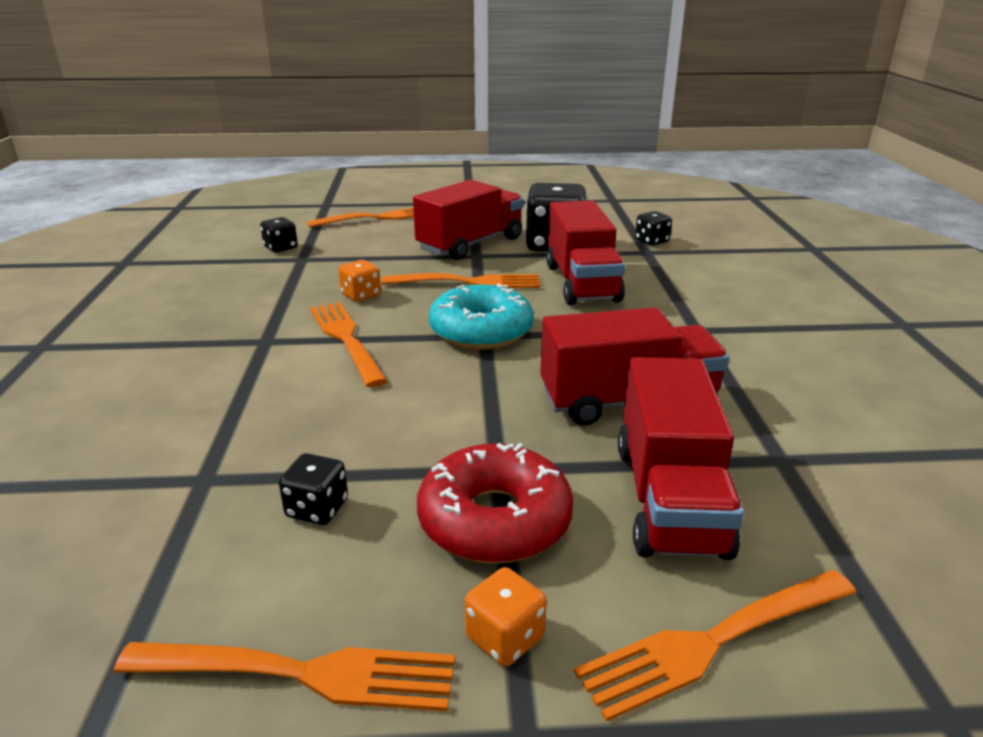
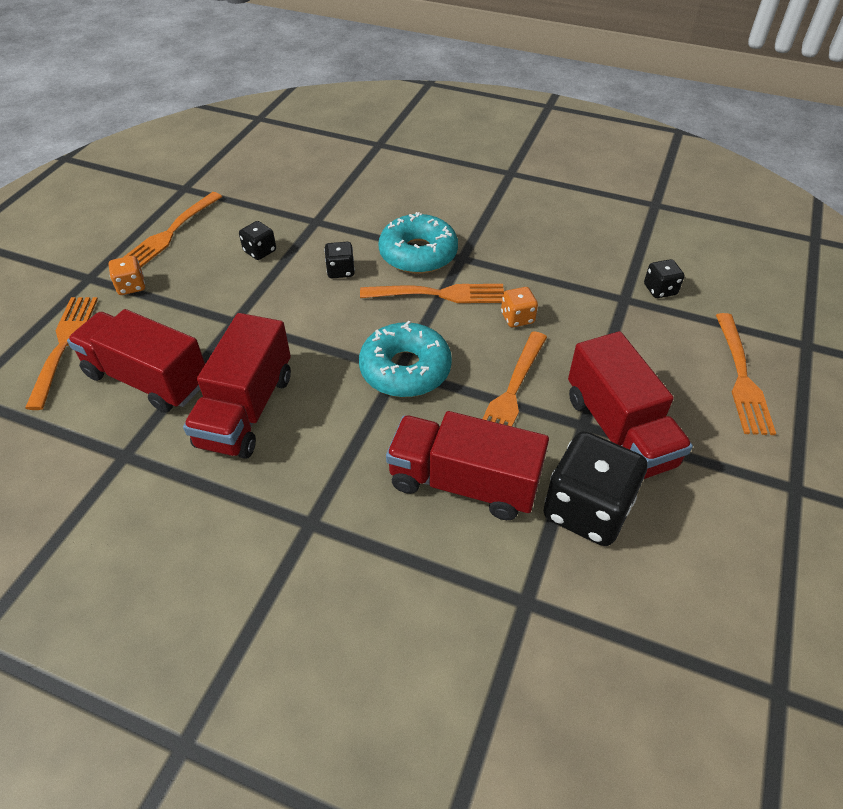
camera: 115 degrees right, 20 degrees up
red donut [417,443,573,564] -> none
black dice [635,211,672,246] -> black dice moved to [324,242,355,278]
none -> turquoise donut [378,212,458,274]

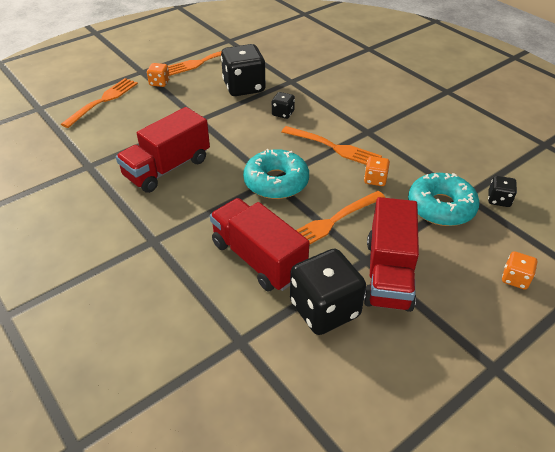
camera: 30 degrees right, 5 degrees down
red truck [67,309,205,413] -> none
black dice [239,221,276,260] -> black dice [221,44,266,96], size x2.08
turquoise donut [378,212,458,274] -> turquoise donut moved to [408,173,480,226]
orange fork [716,313,776,435] -> orange dice [502,251,537,290]

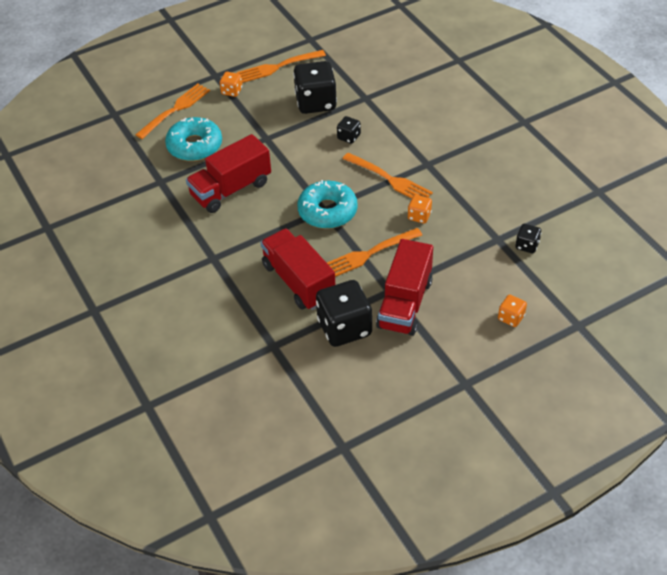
camera: 10 degrees right, 5 degrees up
turquoise donut [408,173,480,226] -> turquoise donut moved to [165,117,222,161]

